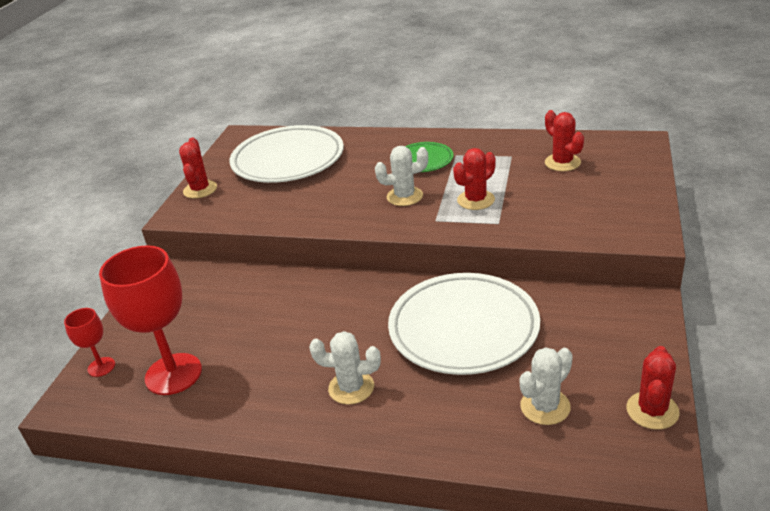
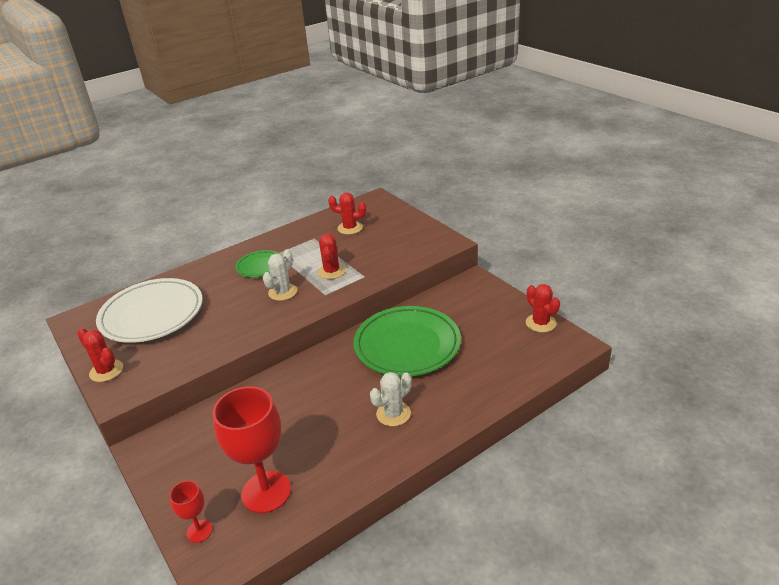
camera: 50 degrees left, 0 degrees up
white plate [388,273,540,375] -> green plate [353,306,461,377]
white cactus [520,347,573,425] -> none

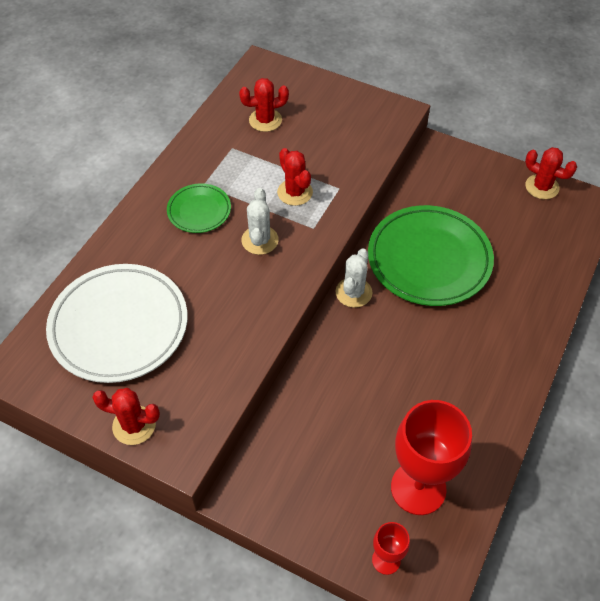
camera: 30 degrees left, 20 degrees up
white cactus [370,372,412,426] -> white cactus moved to [336,248,372,308]

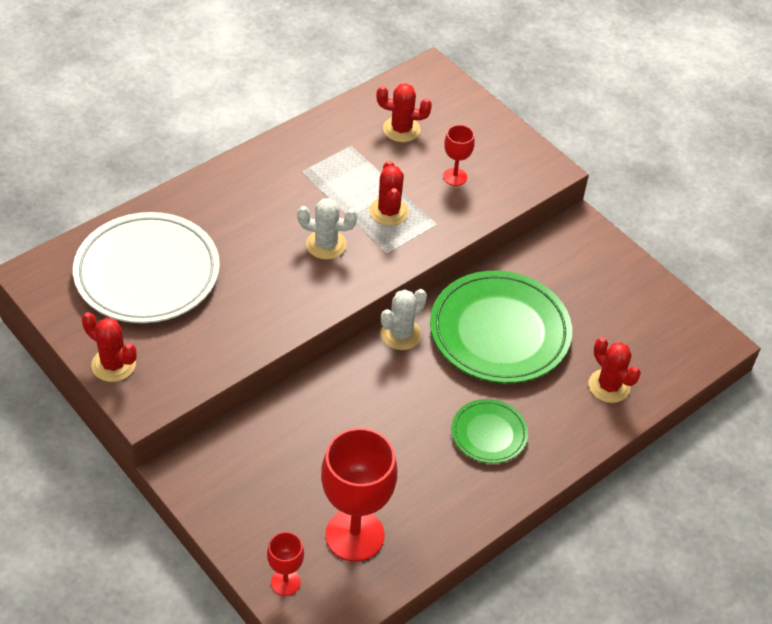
camera: 20 degrees right, 5 degrees down
green plate [167,183,231,233] -> green plate moved to [452,399,528,463]
white cactus [241,188,279,255] -> white cactus turned 75 degrees clockwise [297,198,357,260]
red cactus [525,147,577,199] -> red cactus moved to [589,337,641,403]
none -> red goblet [443,125,475,186]

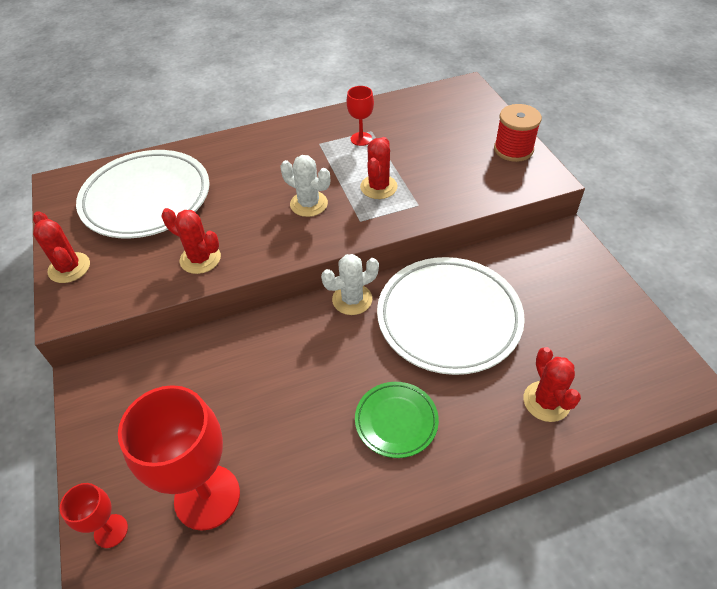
camera: 25 degrees right, 0 degrees up
red cactus [377,83,432,142] -> red cactus moved to [162,208,221,274]
green plate [430,271,572,383] -> white plate [377,257,525,375]
red goblet [443,125,475,186] -> red goblet moved to [347,86,374,146]
none -> red spool [494,104,542,162]

